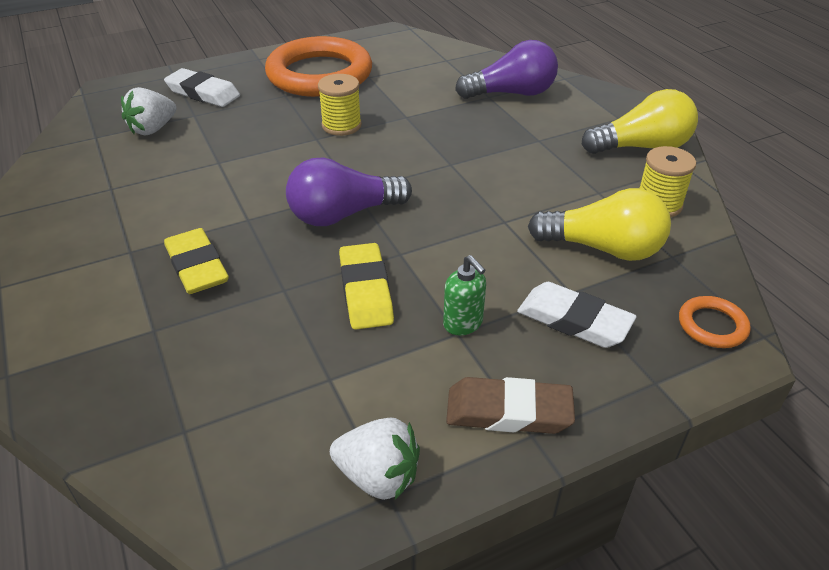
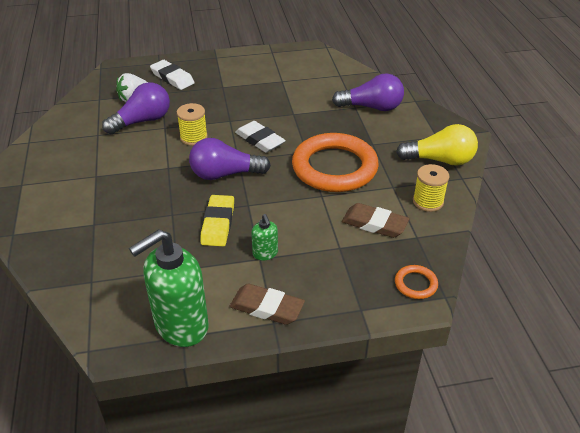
camera: 15 degrees right, 0 degrees up
yellow eraser [164,228,229,294] -> none
orange ring [265,36,372,97] -> orange ring moved to [292,133,379,192]
yellow spool [318,74,362,136] -> yellow spool moved to [177,103,208,146]
white strawberry [330,417,420,500] -> green soap dispenser [129,229,209,347]
white eraser [517,282,637,348] -> white eraser moved to [235,121,286,153]
yellow light bulb [528,188,671,261] -> brown eraser [342,203,409,238]
none -> purple light bulb [102,82,170,134]

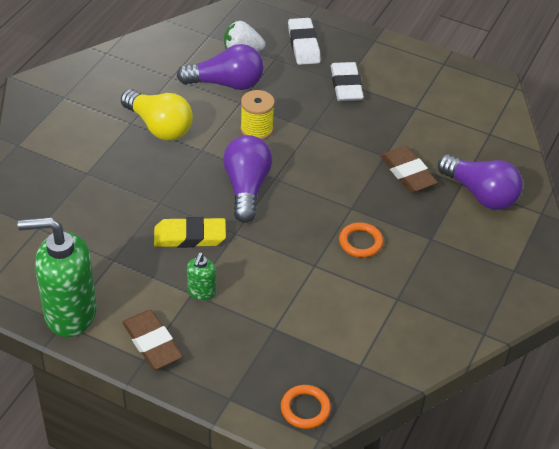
camera: 35 degrees right, 5 degrees up
purple light bulb [189,138,271,180] -> purple light bulb turned 60 degrees clockwise [223,135,272,223]
yellow eraser [200,195,234,246] -> yellow eraser turned 45 degrees clockwise [154,217,226,248]
white eraser [235,121,286,153] -> white eraser moved to [330,62,364,101]
orange ring [292,133,379,192] -> orange ring [339,223,383,258], size x0.41
brown eraser [342,203,409,238] -> brown eraser moved to [380,146,438,193]
yellow light bulb [396,124,478,166] -> yellow light bulb moved to [121,89,193,140]
yellow spool [413,164,449,212] -> none

